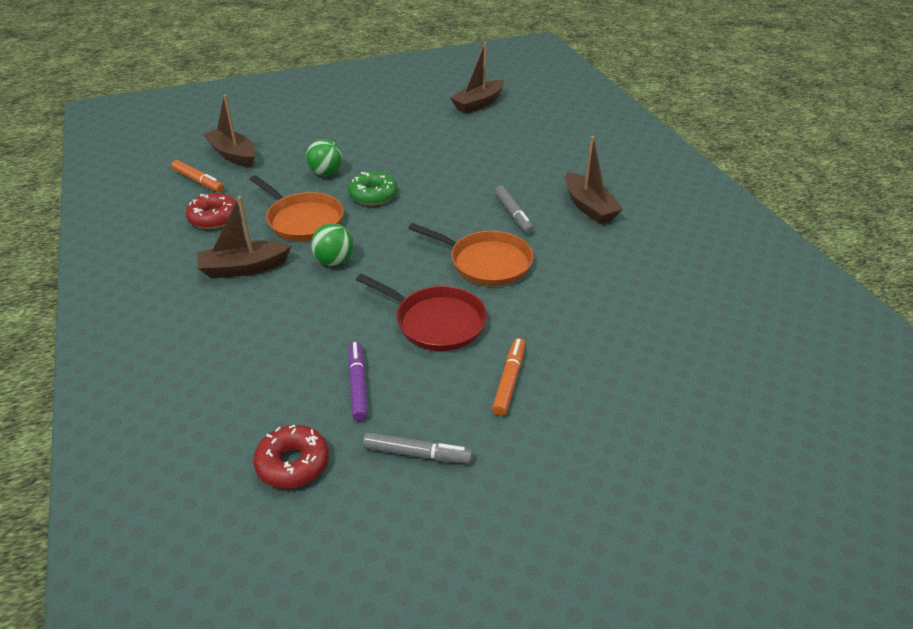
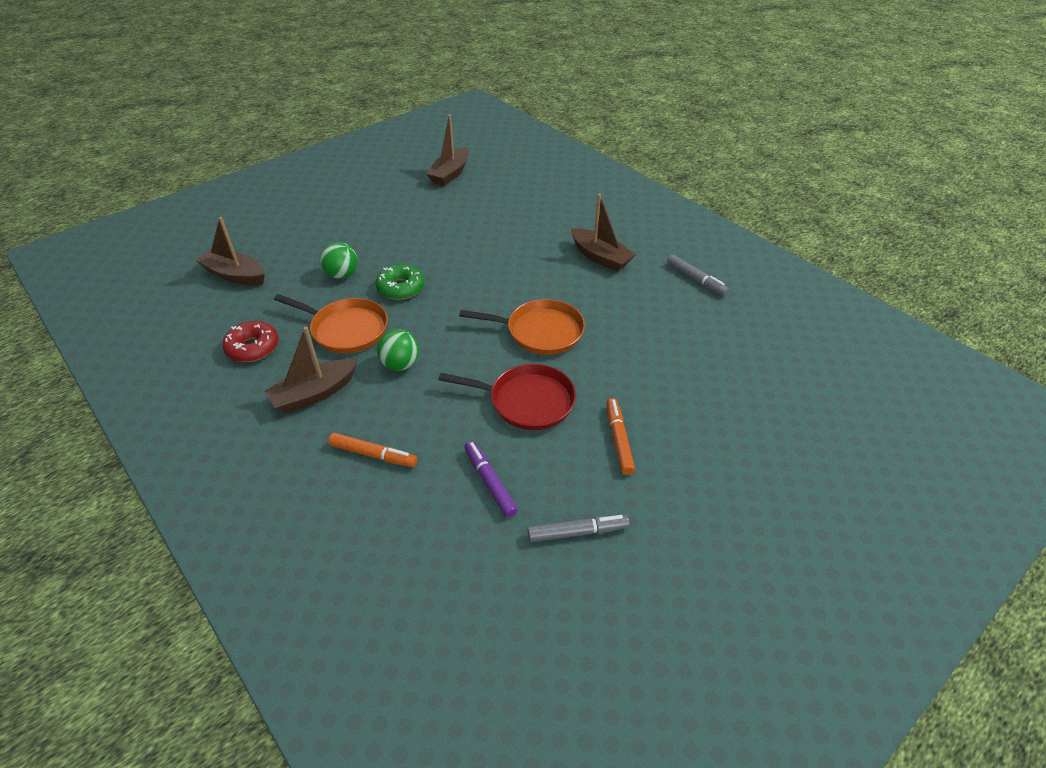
camera: 20 degrees left, 5 degrees up
orange marker [171,160,224,192] -> orange marker moved to [329,433,417,467]
red donut [253,425,329,489] -> none
grey marker [495,186,534,234] -> grey marker moved to [667,255,729,296]

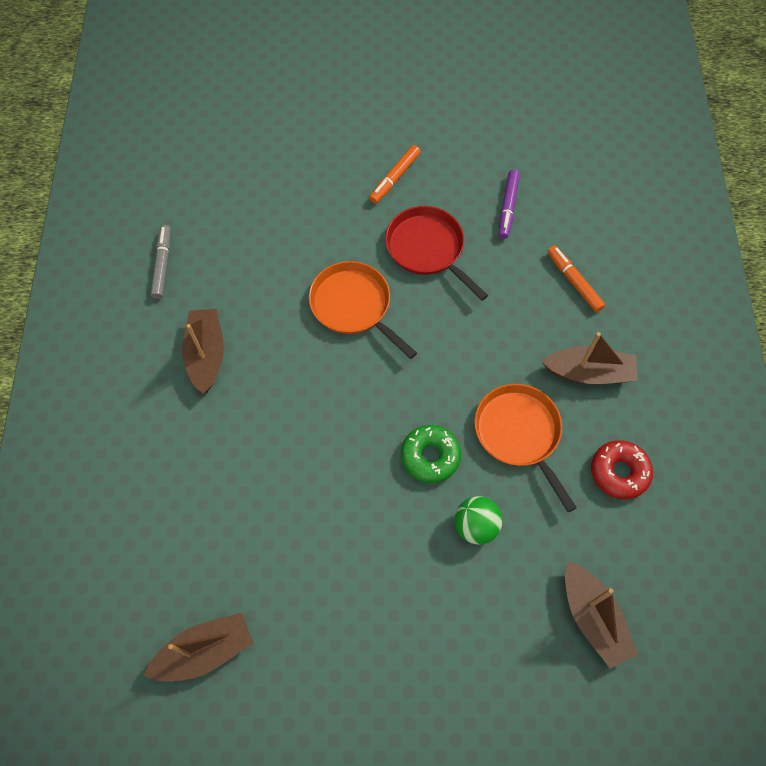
camera: 140 degrees left, 20 degrees up
green ball [377,329,419,371] -> none
grey marker [527,515,630,542] -> none

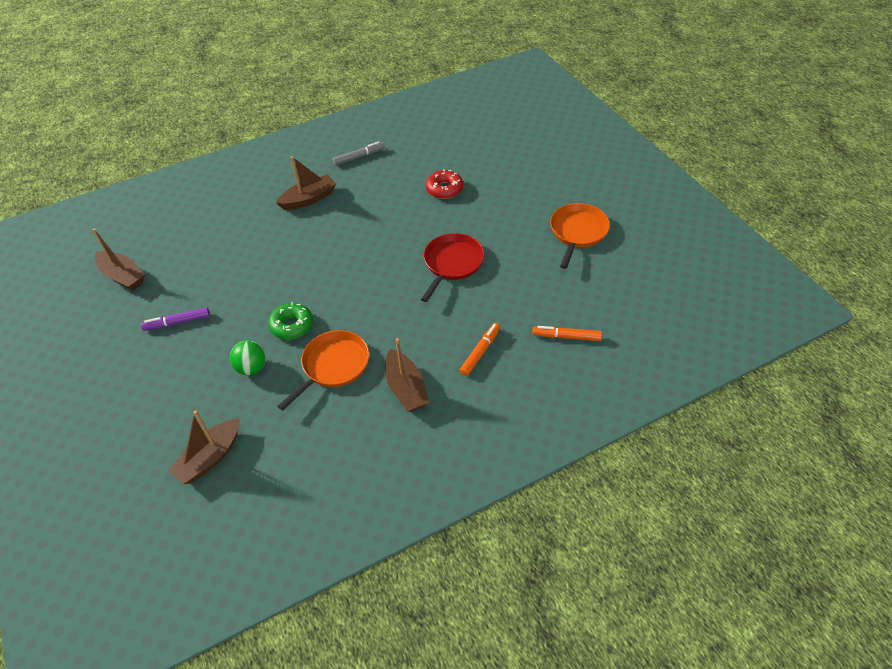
camera: 65 degrees right, 15 degrees down
orange pan [309,261,417,359] -> orange pan moved to [550,203,610,269]
orange marker [369,145,421,204] -> orange marker moved to [532,326,602,341]
purple marker [498,170,520,239] -> purple marker moved to [141,307,210,331]
red donut [591,440,653,499] -> red donut moved to [426,169,463,199]

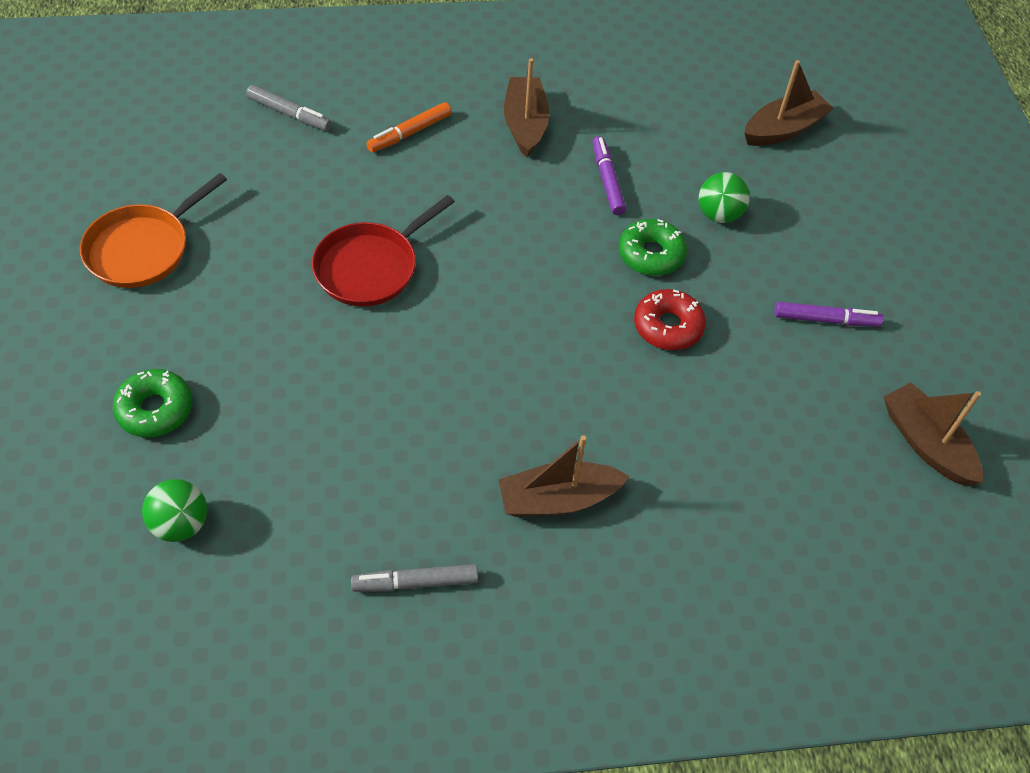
camera: 165 degrees left, 5 degrees up
orange pan [277,330,369,411] -> purple marker [593,136,626,215]
red donut [426,169,463,199] -> red donut moved to [634,289,706,350]
orange marker [532,326,602,341] -> grey marker [246,85,332,131]
none -> green donut [113,369,192,438]
none -> green ball [142,479,207,542]

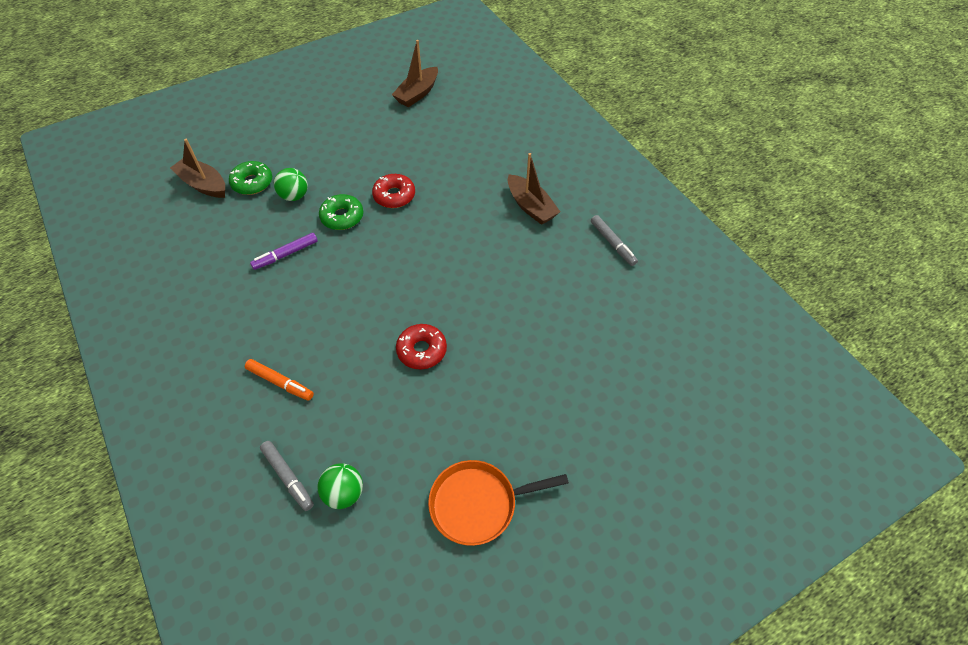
camera: 110 degrees left, 0 degrees up
orange pan [80,173,227,288] -> orange pan turned 150 degrees clockwise [428,460,569,546]
green donut [113,369,192,438] -> green donut moved to [229,161,272,195]
green ball [142,479,207,542] -> green ball moved to [318,463,363,509]
grey marker [246,85,332,131] -> grey marker turned 135 degrees clockwise [260,441,314,511]
red pan [312,195,455,307] -> red donut [396,324,447,369]
brown boat [504,58,550,157] -> none
purple marker [774,302,884,327] -> none

